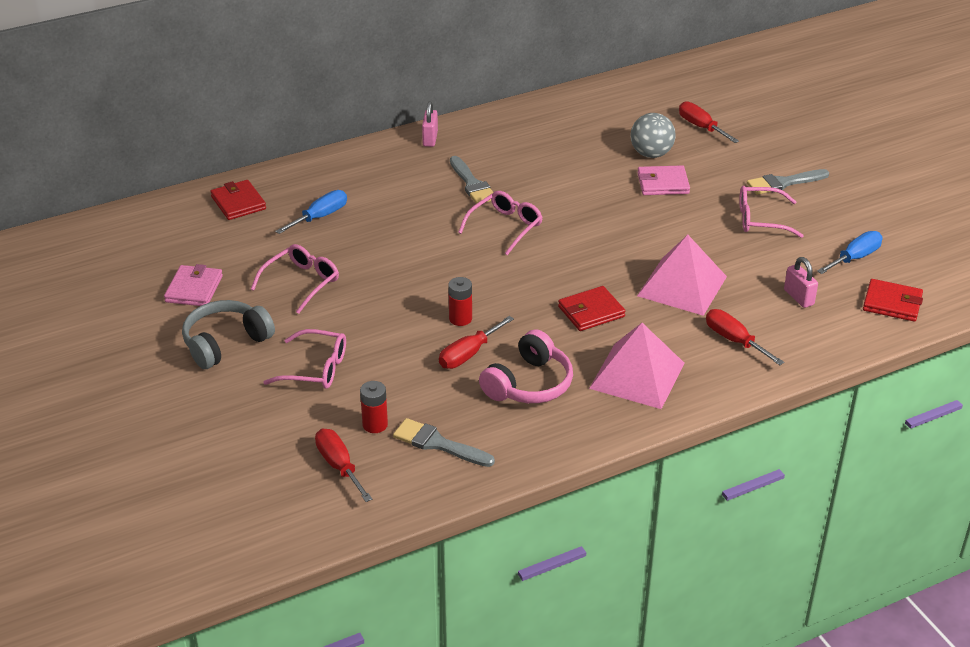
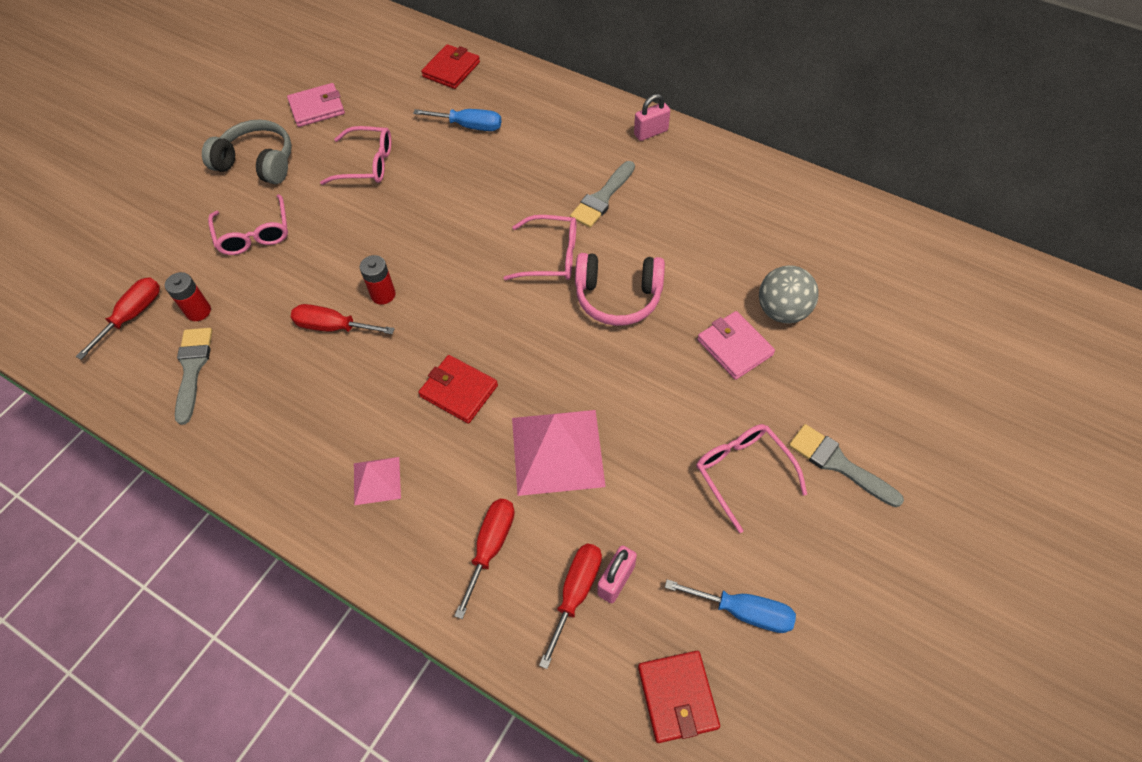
camera: 60 degrees right, 20 degrees up
pink headphones [479,329,573,403] -> pink headphones moved to [575,253,665,326]
pink pyramid [589,323,685,409] -> pink pyramid [354,457,401,505], size x0.53
red screwdriver [679,101,739,143] -> red screwdriver moved to [539,543,602,669]

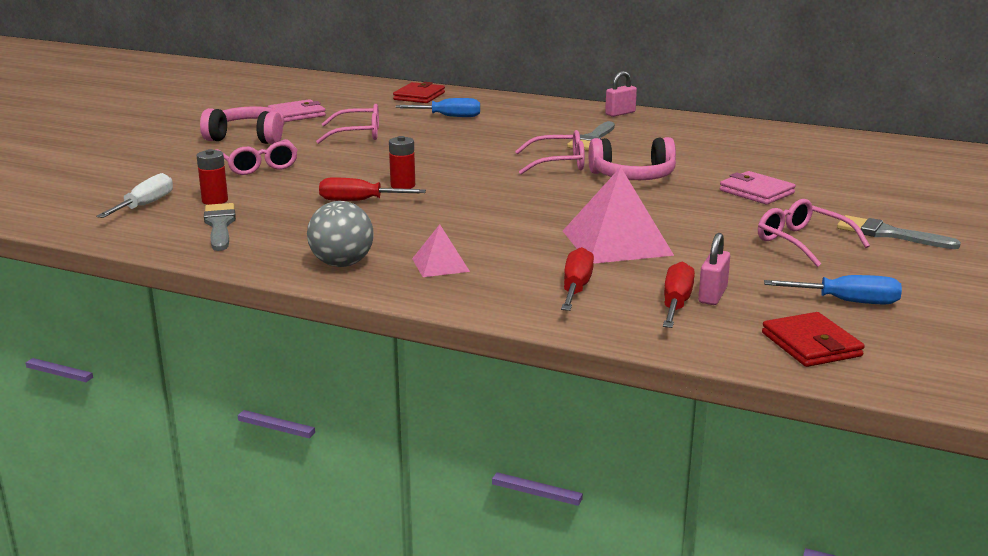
camera: 10 degrees left, 35 degrees down
red screwdriver [76,277,160,360] -> white screwdriver [96,173,173,218]
grey headphones [202,119,292,184] -> pink headphones [200,106,285,144]
red wallet [418,355,498,424] -> none
grey ball [759,265,819,323] -> grey ball moved to [307,201,374,267]

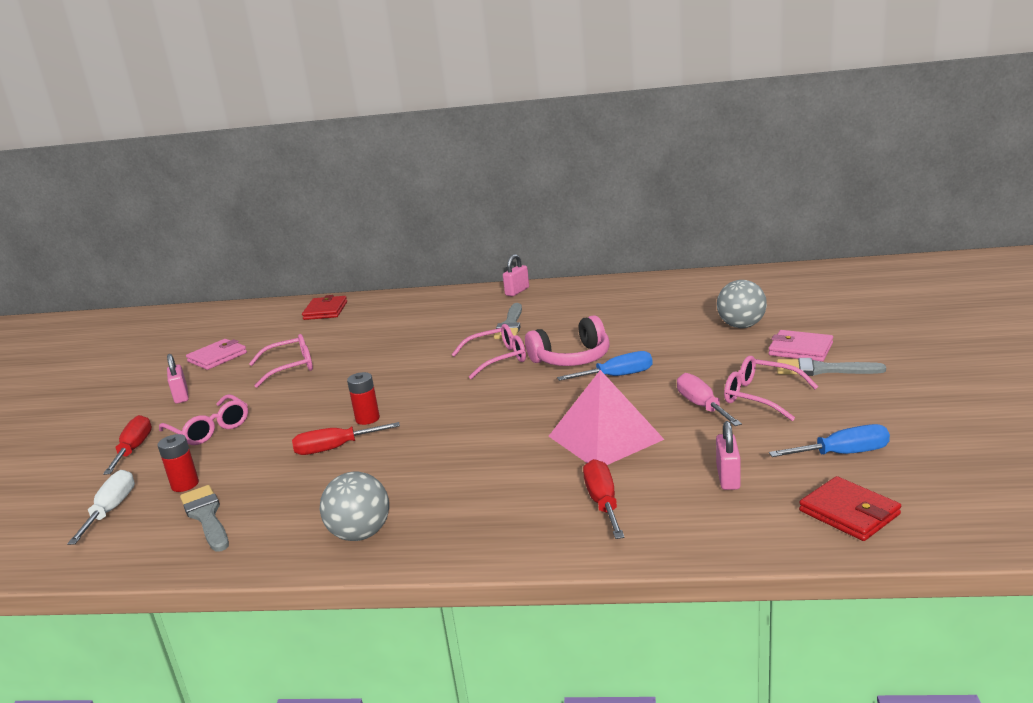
camera: 15 degrees left, 0 degrees up
pink headphones [200,106,285,144] -> pink padlock [167,354,189,404]
blue screwdriver [395,98,480,117] -> blue screwdriver moved to [557,351,653,381]
pink pyramid [412,224,470,277] -> none
red screwdriver [663,262,695,328] -> red screwdriver moved to [103,415,152,475]
pink wallet [720,171,796,205] -> pink wallet moved to [769,330,833,362]
none -> pink screwdriver [677,373,742,426]
none -> grey ball [717,280,767,328]

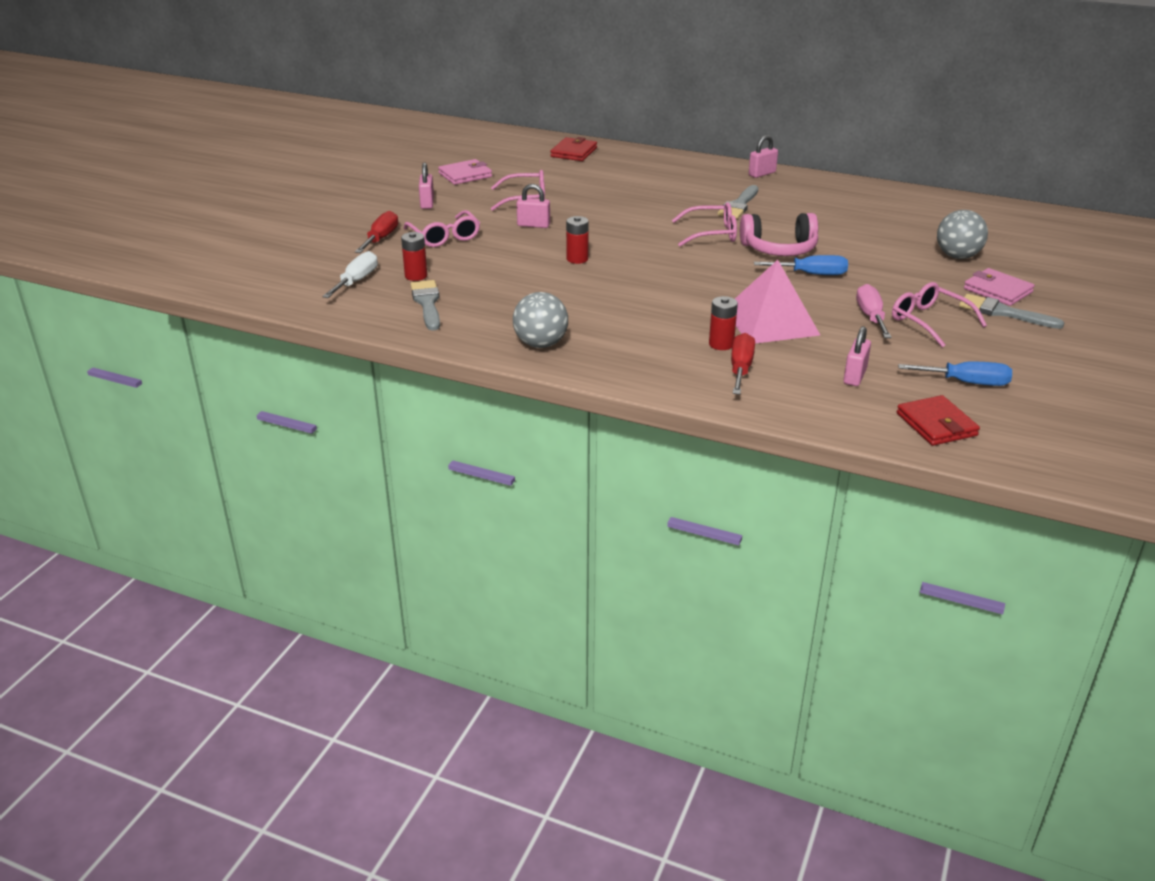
camera: 15 degrees right, 10 degrees up
red screwdriver [292,422,400,455] -> none
none -> pink padlock [516,184,550,228]
none -> red battery [709,296,738,350]

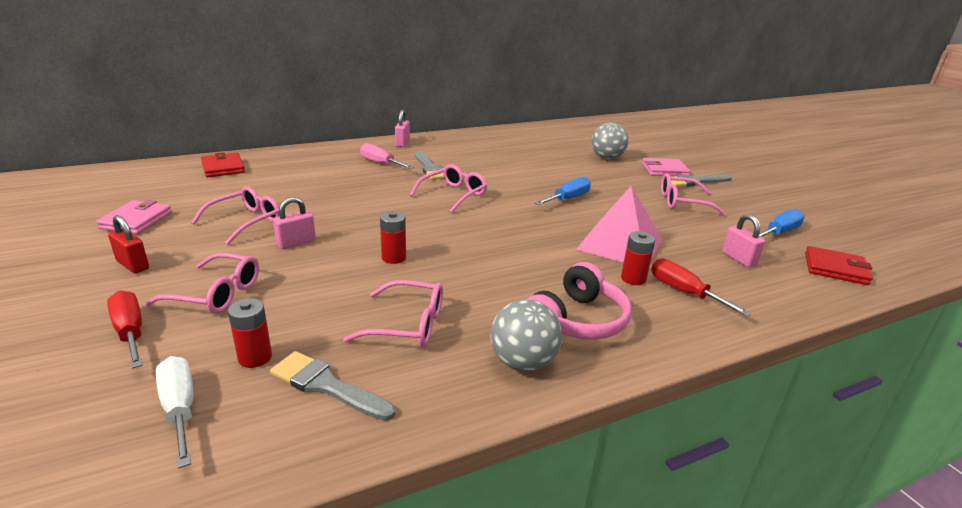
camera: 50 degrees left, 5 degrees down
pink padlock [419,163,434,209] -> red padlock [108,215,149,273]
pink headphones [740,213,818,256] -> pink headphones moved to [528,262,632,340]
pink screwdriver [856,284,892,338] -> pink screwdriver moved to [360,143,414,169]
none -> pink glasses [343,280,443,347]

